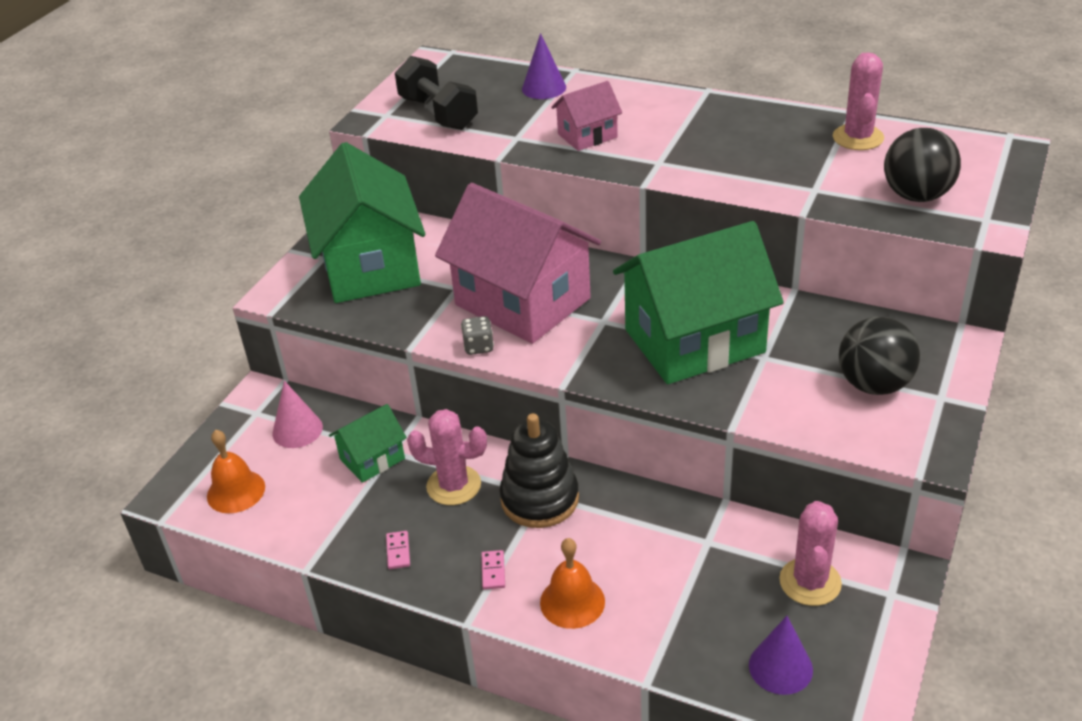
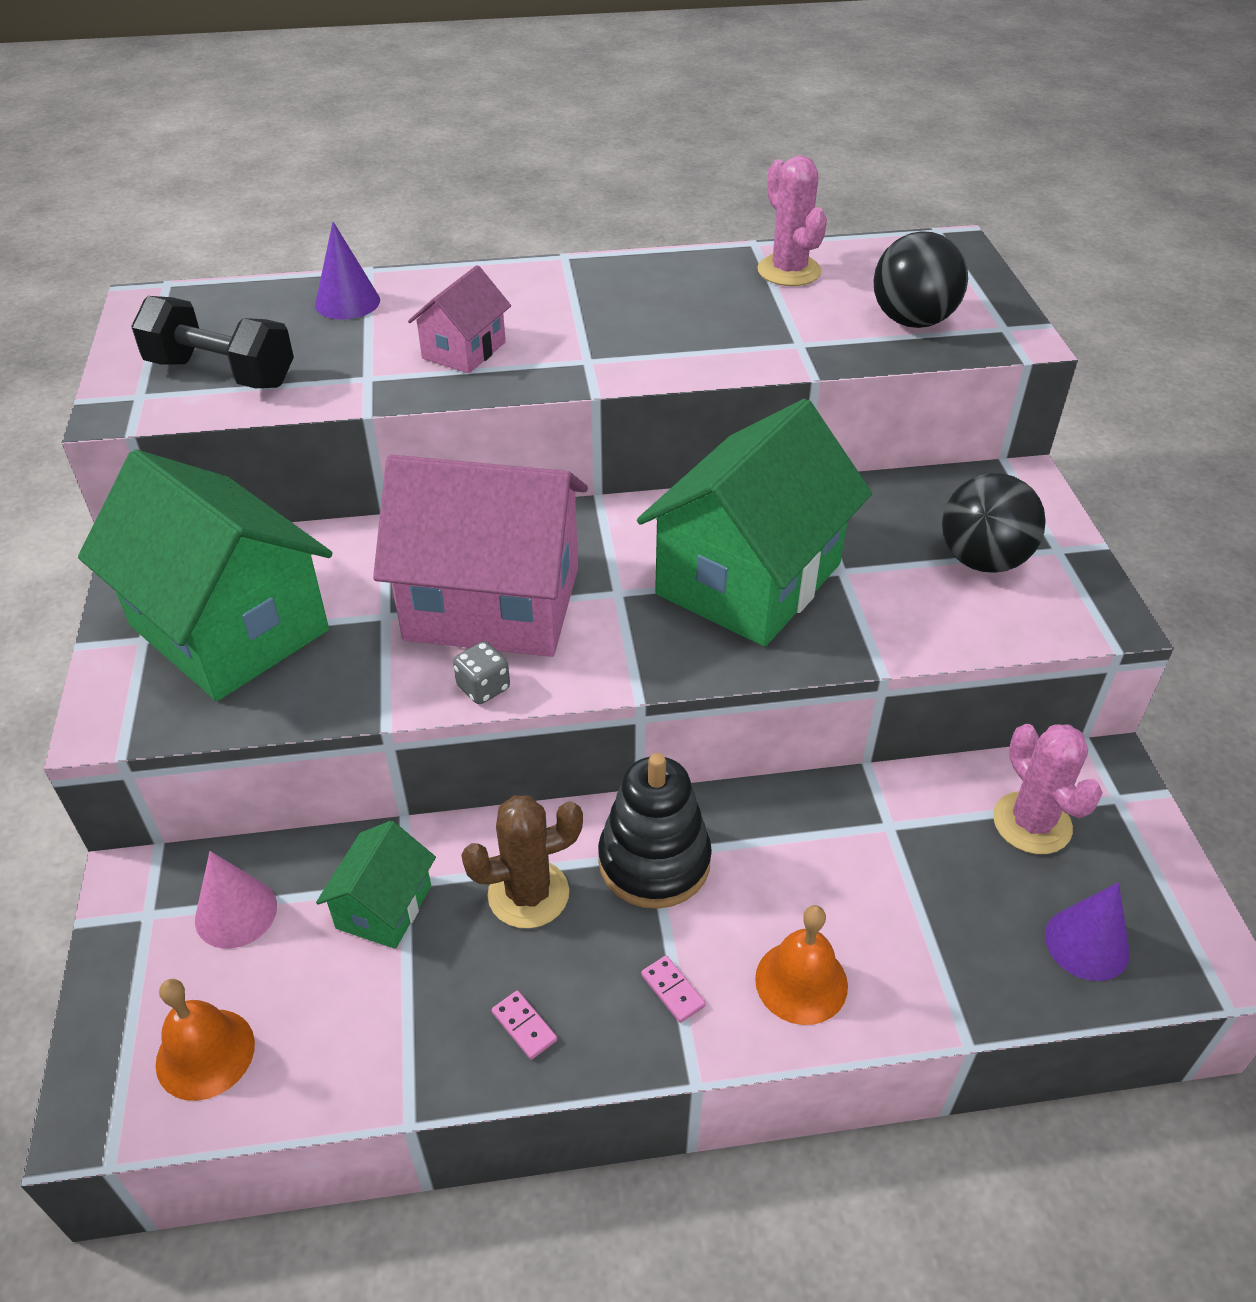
camera: 35 degrees left, 5 degrees up
pink cactus [407,409,487,505] -> brown cactus [461,795,583,929]

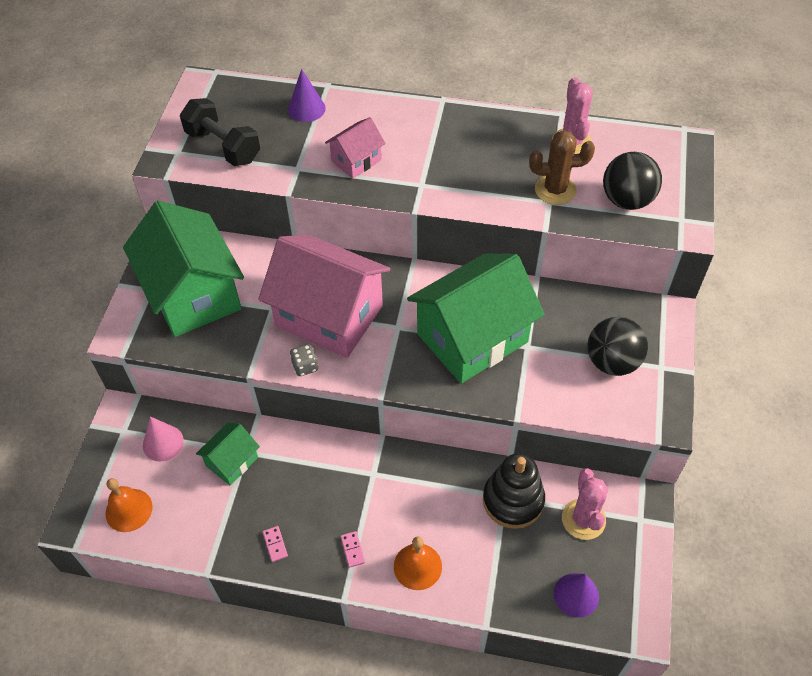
camera: 20 degrees right, 10 degrees up
brown cactus [461,795,583,929] -> brown cactus moved to [529,130,595,205]
black stacking toy [598,753,712,909] -> black stacking toy moved to [483,453,545,529]

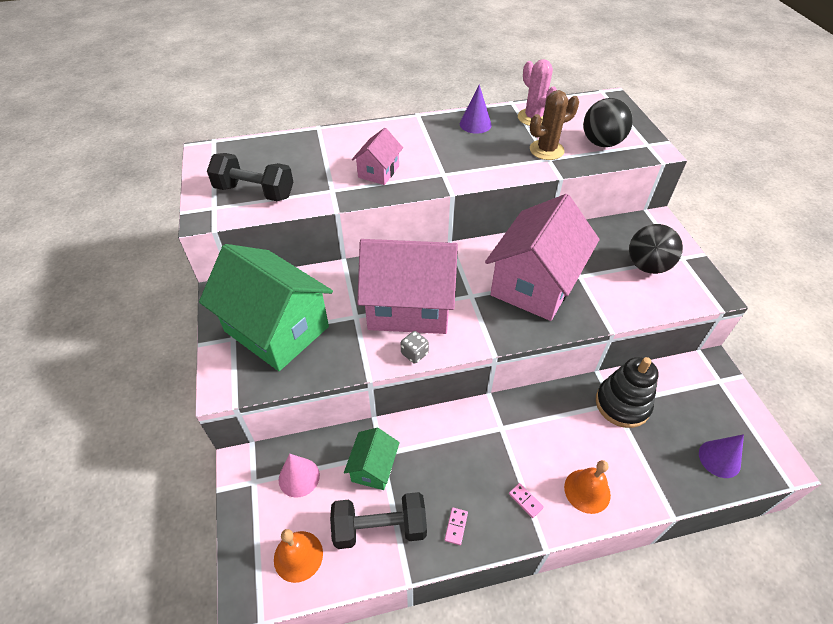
camera: 25 degrees left, 5 degrees down
pink domino [262,526,288,562] -> pink domino turned 60 degrees clockwise [444,507,468,545]
purple cone [288,69,326,122] -> purple cone moved to [460,84,492,134]
green house [407,253,545,384] -> pink house [485,194,600,321]
pink cactus [562,468,608,540] -> none
none -> black dumbbell [330,492,427,549]

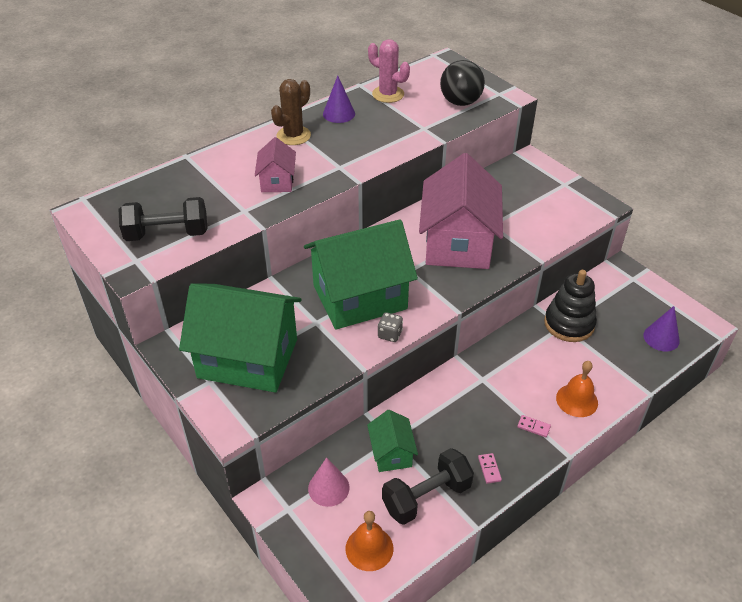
camera: 25 degrees left, 5 degrees down
pink house [357,239,458,334] -> green house [304,219,418,330]
brown cactus [530,90,579,160] -> brown cactus moved to [271,79,311,145]
black ball [629,224,683,274] -> none

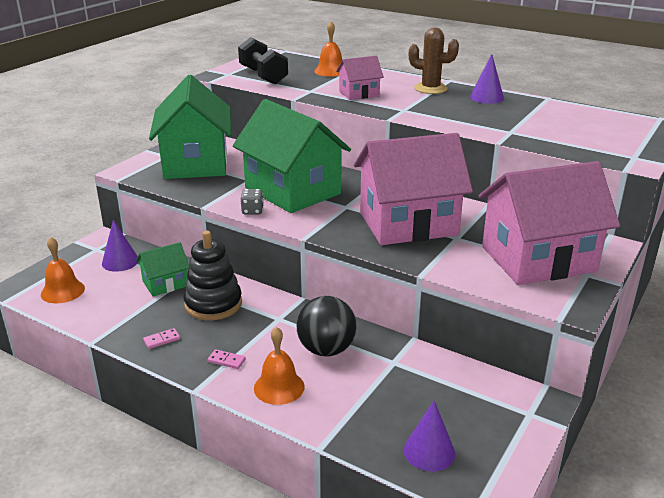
camera: 70 degrees right, 15 degrees down
pink cone [308,457,350,507] -> purple cone [102,220,139,272]
pink cactus [368,39,410,103] -> none
black dumbbell [382,448,474,525] -> none
black ball [440,60,485,106] -> black ball moved to [297,296,357,356]
pink domino [517,415,551,437] -> pink domino turned 75 degrees counterclockwise [207,349,246,369]
black stacking toy [544,270,597,342] -> black stacking toy moved to [183,231,242,320]
none -> orange bell [314,21,342,77]
none -> pink house [478,161,620,285]

